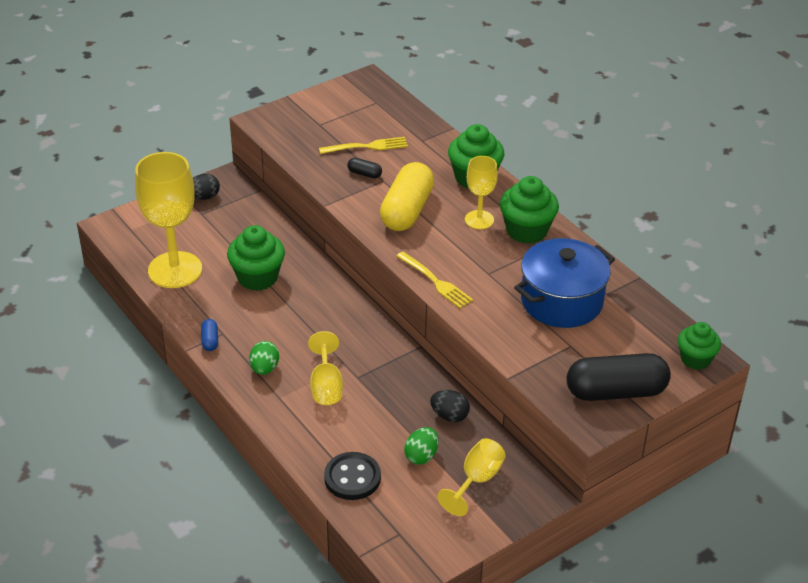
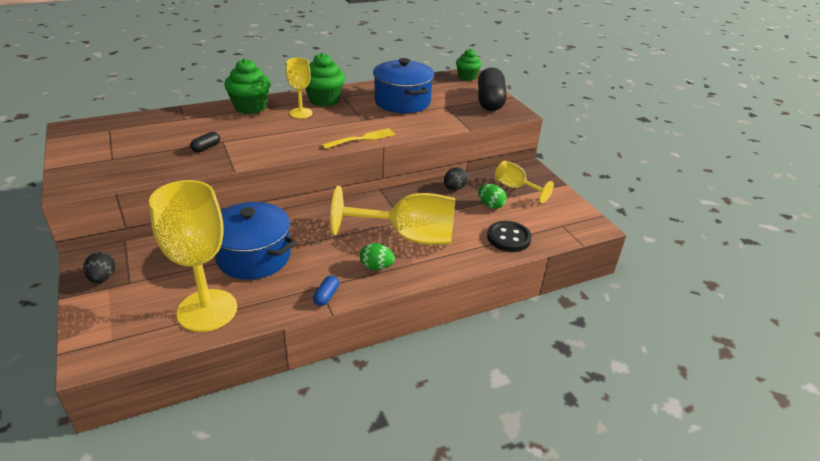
camera: 80 degrees left, 5 degrees down
blue capsule [201,319,218,351] -> blue capsule turned 75 degrees counterclockwise [313,275,339,306]
green cupcake [227,225,285,291] -> blue pot [215,202,296,280]
yellow goblet [308,331,343,405] -> yellow goblet [330,186,455,245], size x1.87
yellow fork [319,137,408,154] -> none
yellow capsule [380,162,434,231] -> none

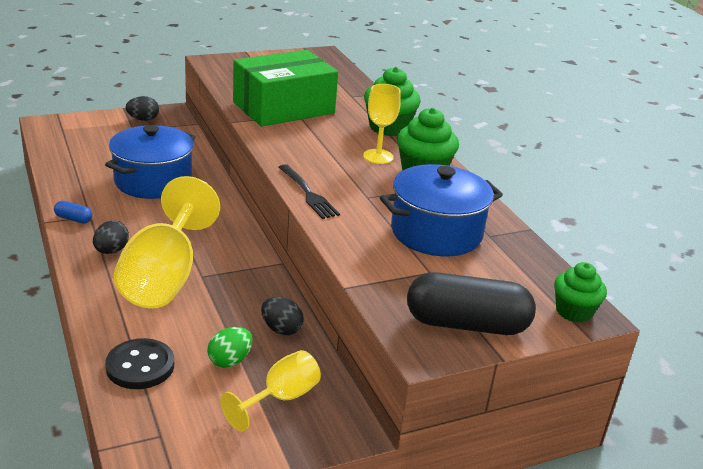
camera: 90 degrees right, 5 degrees down
yellow goblet [149,180,237,332] -> none
black capsule [190,132,220,152] -> green box [233,50,338,126]
yellow fork [322,128,396,149] -> black fork [278,164,340,219]
green egg [360,243,395,270] -> black egg [93,220,129,254]

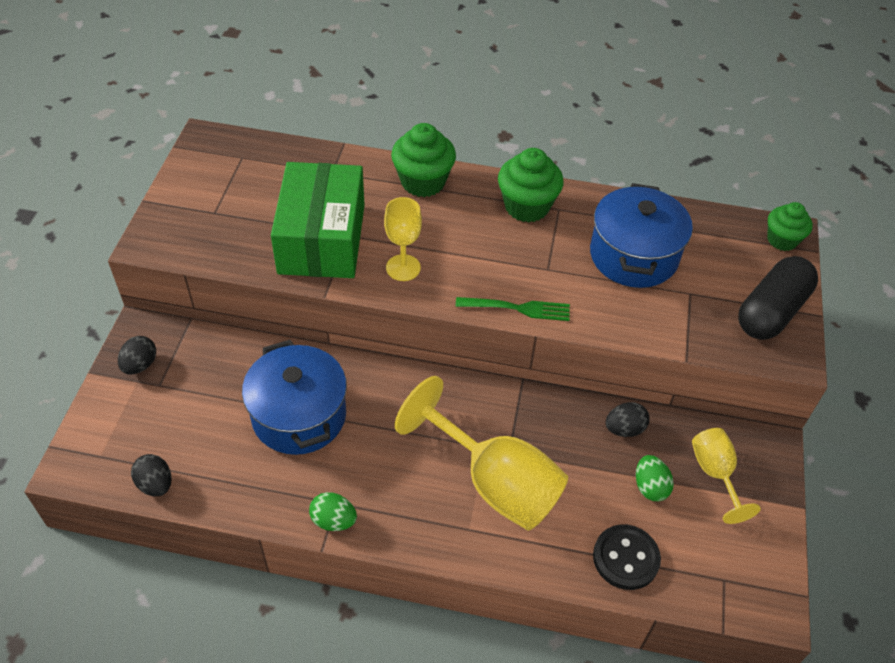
camera: 55 degrees left, 20 degrees up
blue capsule [54,201,92,223] -> green egg [309,492,357,531]
black egg [93,220,129,254] -> black egg moved to [131,454,172,496]
black fork [278,164,340,219] -> green fork [456,297,570,321]
yellow goblet [363,84,401,164] -> yellow goblet moved to [384,197,422,281]

